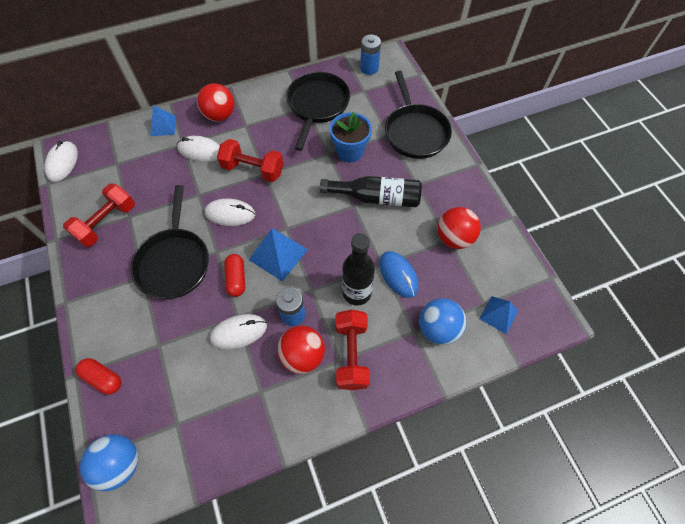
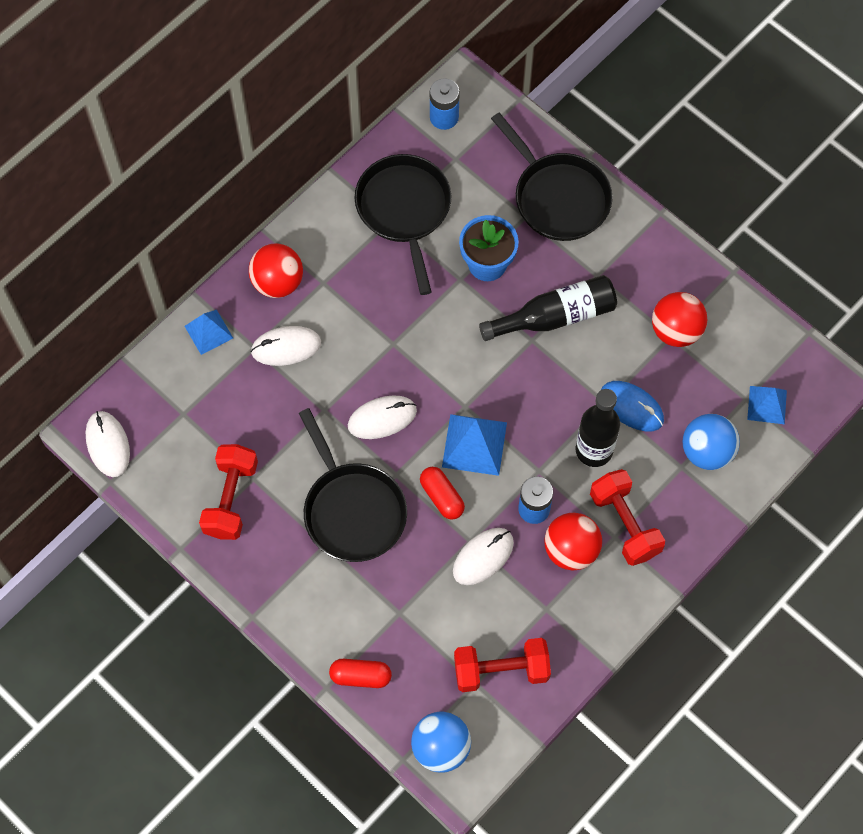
camera: 25 degrees left, 5 degrees up
red dumbbell [217,139,284,182] -> red dumbbell moved to [454,638,551,692]

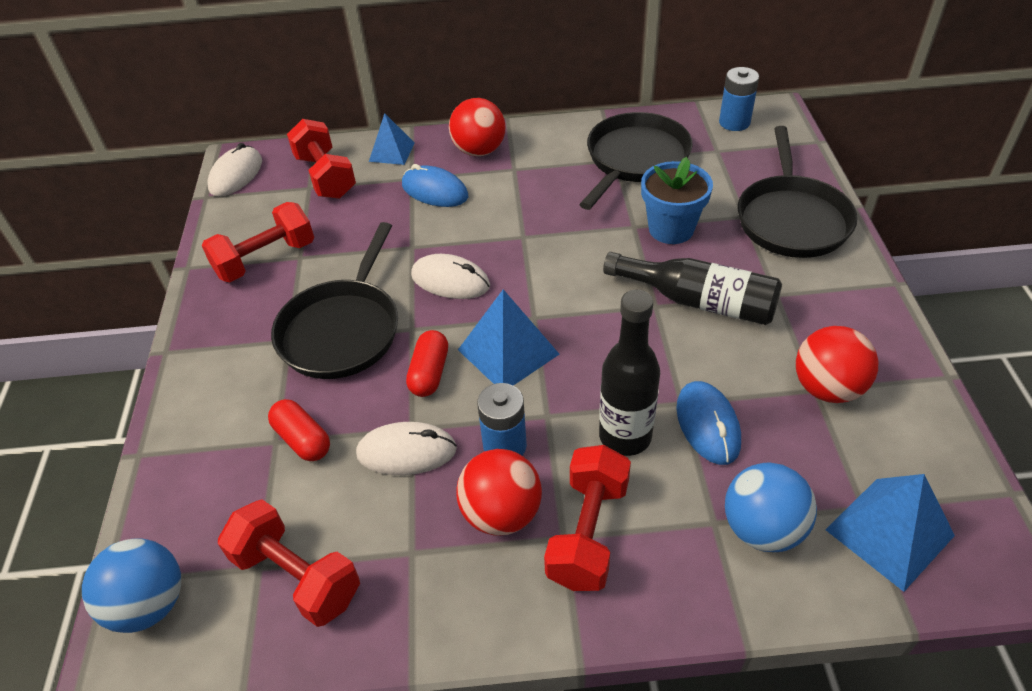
camera: 45 degrees right, 20 degrees down
white mouse [250,326,321,366] -> blue mouse [402,164,468,207]
red capsule [329,659,392,688] -> red capsule moved to [268,399,330,461]
blue pyramid [747,386,787,424] -> blue pyramid [826,474,955,592], size x1.54
none -> red dumbbell [287,119,356,199]

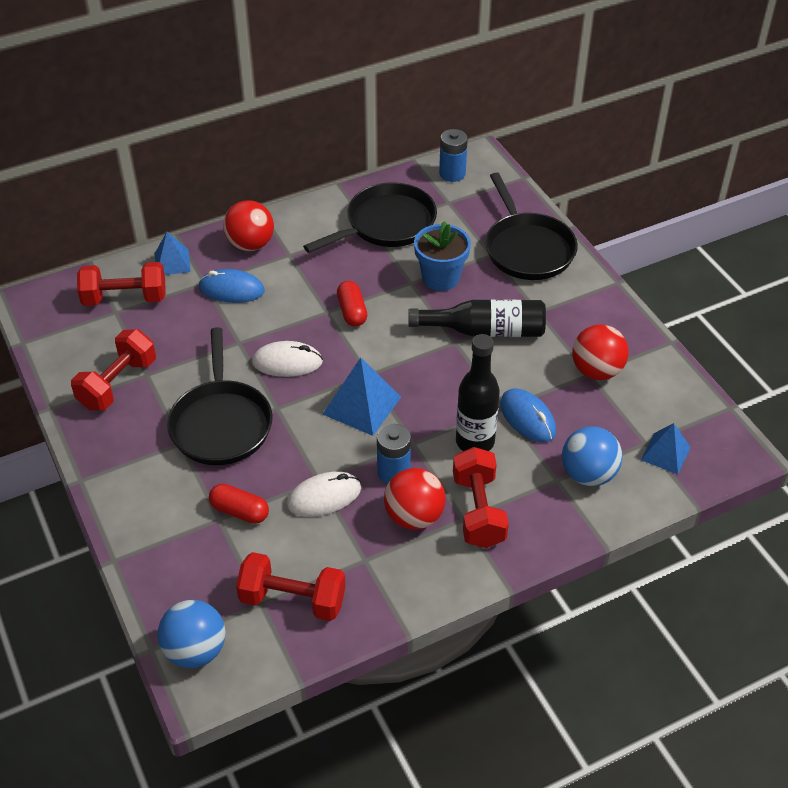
camera: 25 degrees left, 0 degrees up
white mouse [207,143,262,196] -> none
red dumbbell [287,119,356,199] -> red dumbbell turned 45 degrees counterclockwise [77,262,166,306]
red capsule [406,330,448,397] -> red capsule moved to [337,281,367,327]
black pan [579,112,693,210] -> black pan turned 45 degrees clockwise [303,182,437,253]
blue pyramid [826,474,955,592] -> blue pyramid [641,423,691,474], size x0.65

